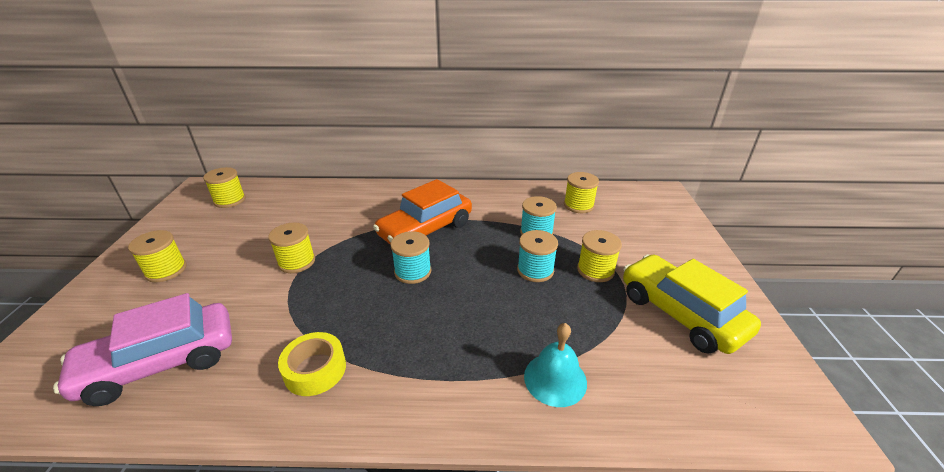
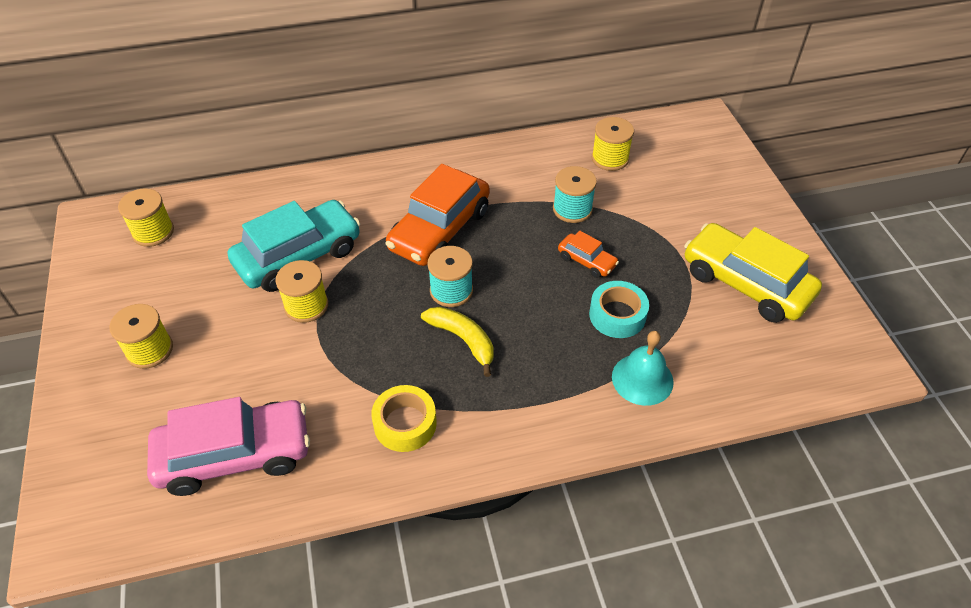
camera: 15 degrees left, 15 degrees up
pink car [53,293,232,406] -> pink car turned 150 degrees counterclockwise [147,397,310,496]
turquoise spool [517,230,558,282] -> orange car [558,231,619,278]
yellow spool [577,230,622,282] -> none
none -> turquoise car [228,200,360,292]
none -> yellow banana [421,307,493,377]
none -> turquoise tape [589,281,649,338]

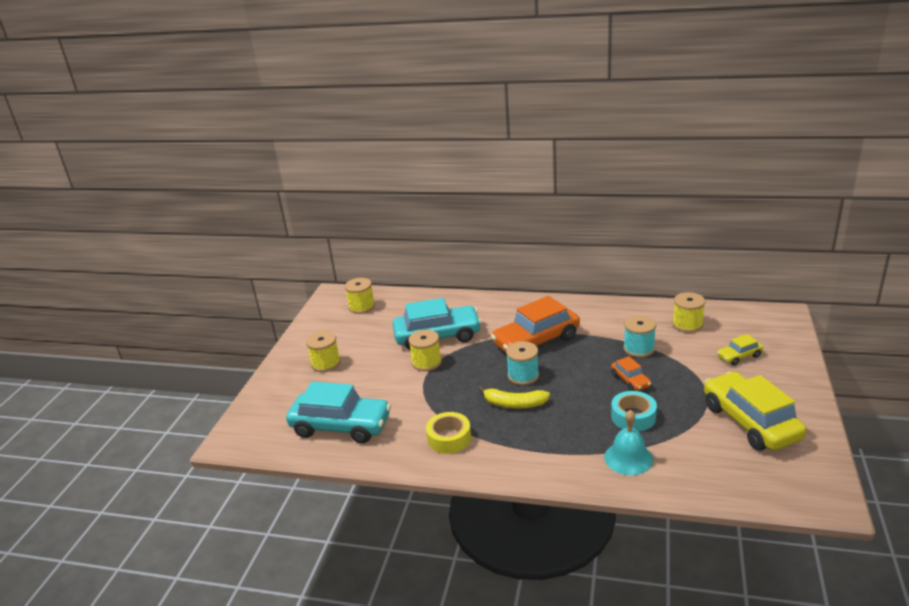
camera: 30 degrees right, 20 degrees down
pink car [147,397,310,496] -> turquoise car [286,381,391,443]
yellow banana [421,307,493,377] -> yellow banana turned 120 degrees clockwise [478,386,550,408]
none -> yellow car [717,334,763,366]

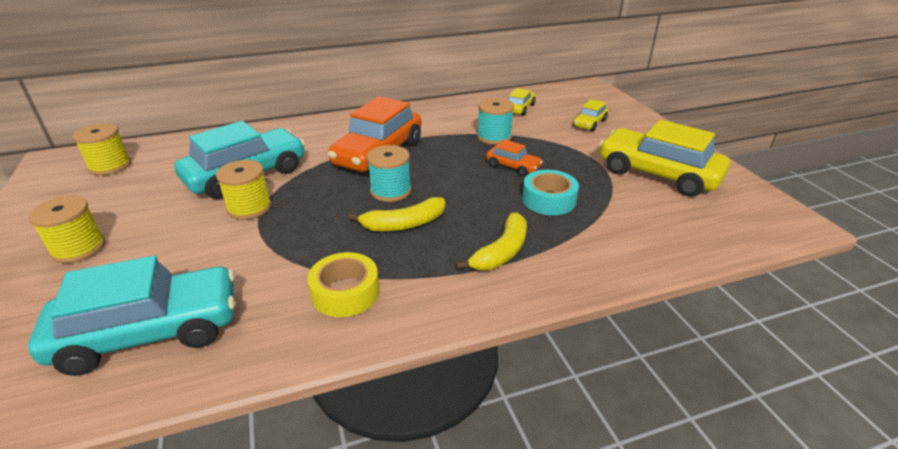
camera: 35 degrees left, 5 degrees up
turquoise bell [604,410,653,475] -> none
yellow spool [672,292,705,333] -> yellow car [508,88,536,116]
none -> yellow banana [455,212,527,270]

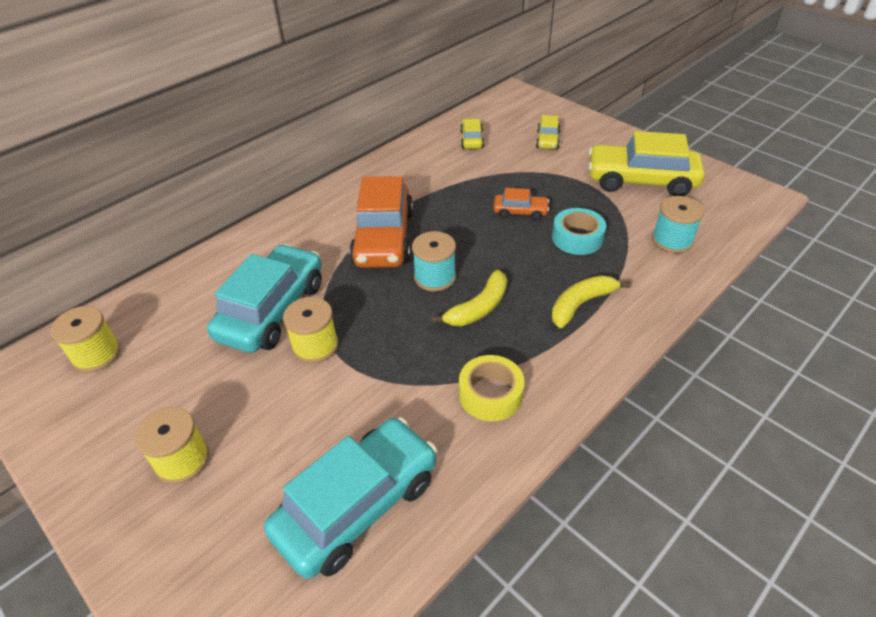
camera: 25 degrees left, 10 degrees up
yellow banana [455,212,527,270] -> yellow banana turned 135 degrees counterclockwise [552,275,631,328]
turquoise spool [477,98,514,145] -> turquoise spool moved to [652,196,704,253]

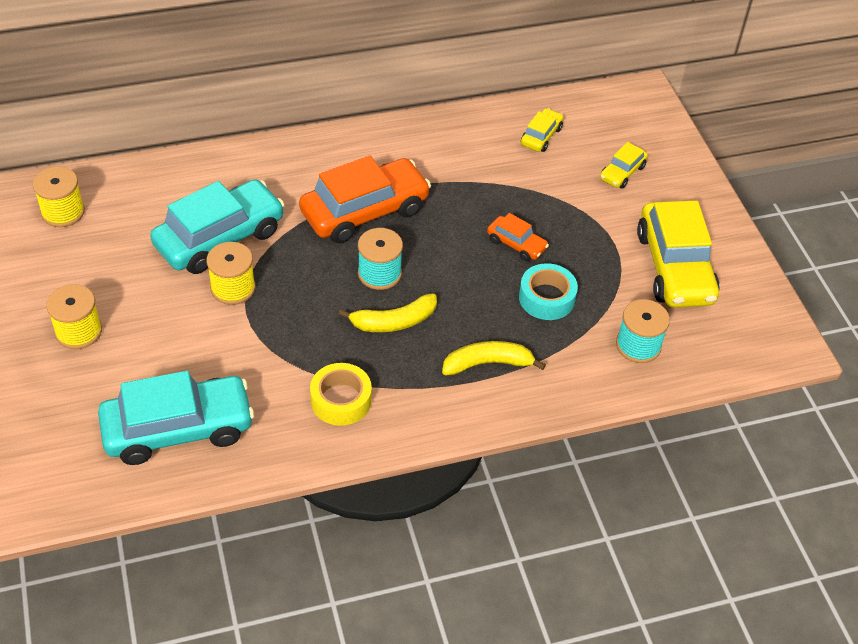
camera: 25 degrees right, 5 degrees up
orange car [349,176,413,268] -> orange car turned 150 degrees counterclockwise [299,156,431,243]
yellow car [588,131,705,196] -> yellow car turned 135 degrees counterclockwise [637,200,720,308]

